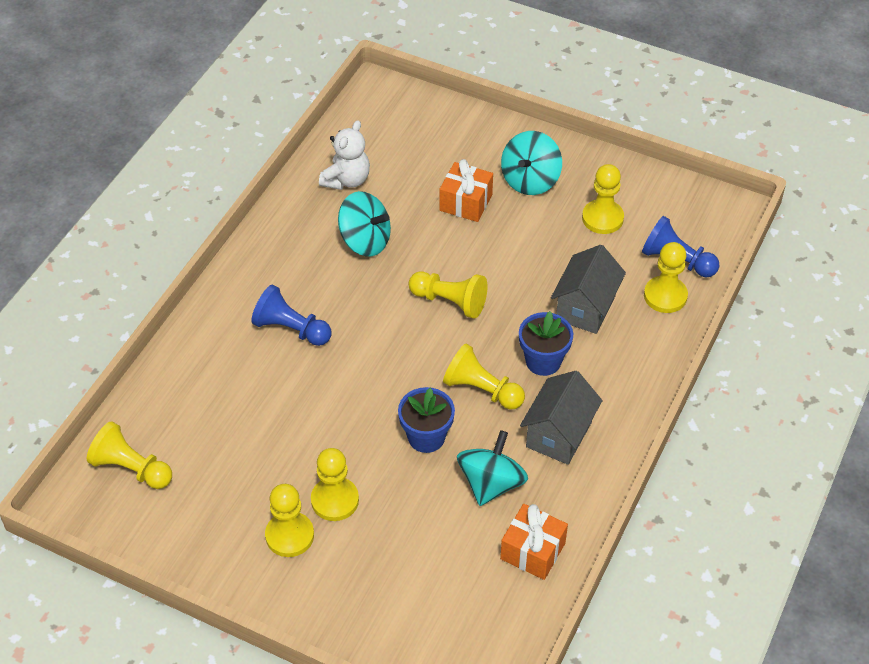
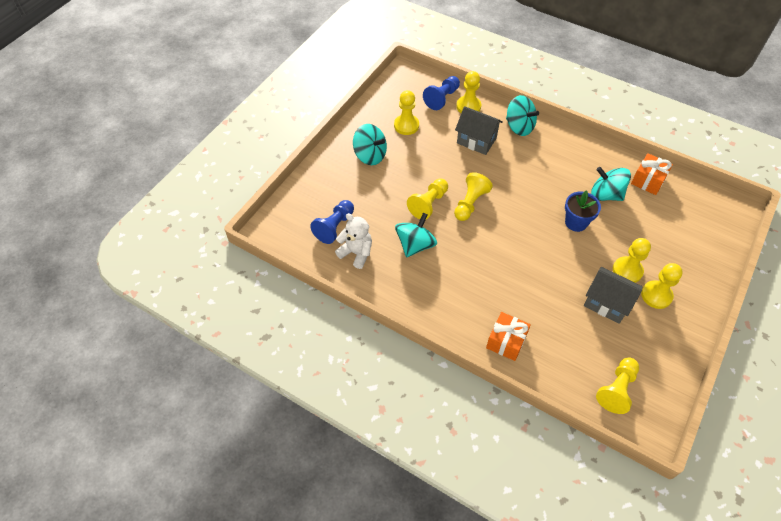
camera: 85 degrees left, 5 degrees up
blue pawn [251,285,332,346] -> blue pawn moved to [310,200,354,244]
orange gift [439,159,493,222] -> orange gift moved to [486,312,531,361]
yellow pawn [443,343,525,410] -> yellow pawn moved to [407,178,448,219]
blue flower pot [519,311,573,376] -> none
grey house [520,371,603,465] -> grey house moved to [584,267,642,324]
none -> turquoise spinning top [506,95,539,136]

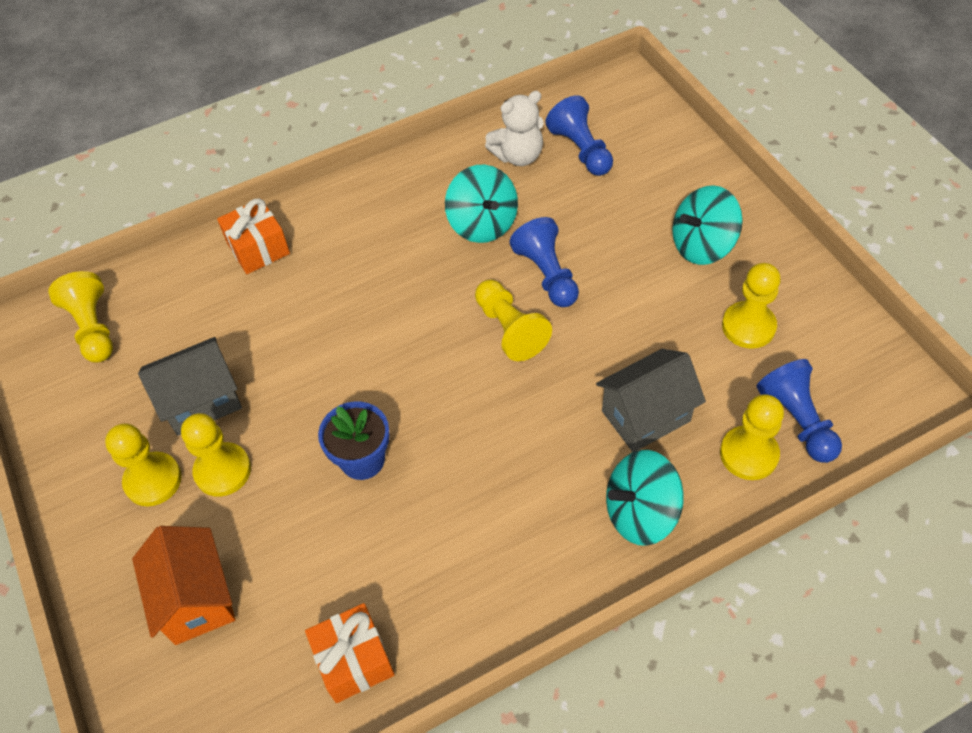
camera: 125 degrees right, 0 degrees up
yellow pawn [407,178,448,219] -> blue pawn [509,217,579,307]
turquoise spinning top [591,167,631,201] -> none
none -> orange house [132,526,235,645]

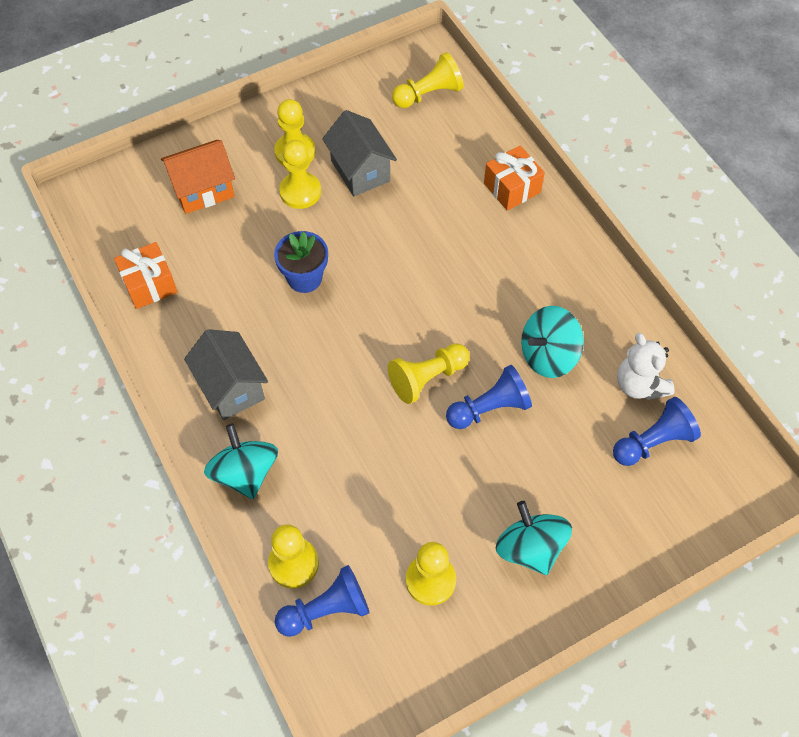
camera: 85 degrees right, 5 degrees up
grey house [596,349,706,452] -> grey house moved to [184,329,268,420]

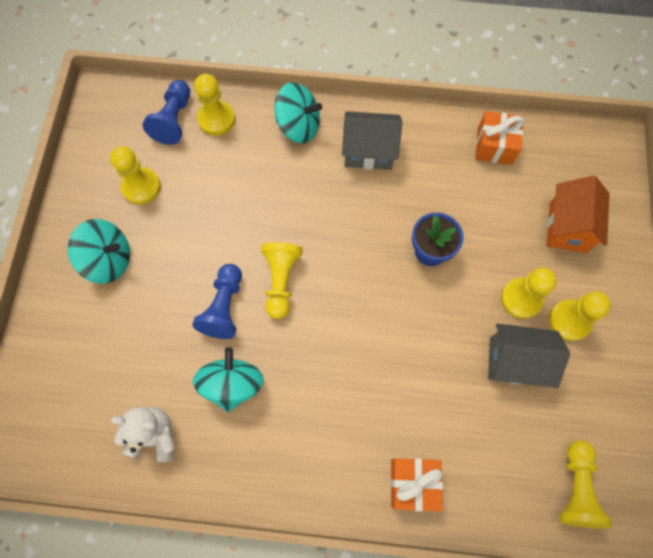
camera: 125 degrees right, 10 degrees up
blue pawn [613,397,701,466] -> none

